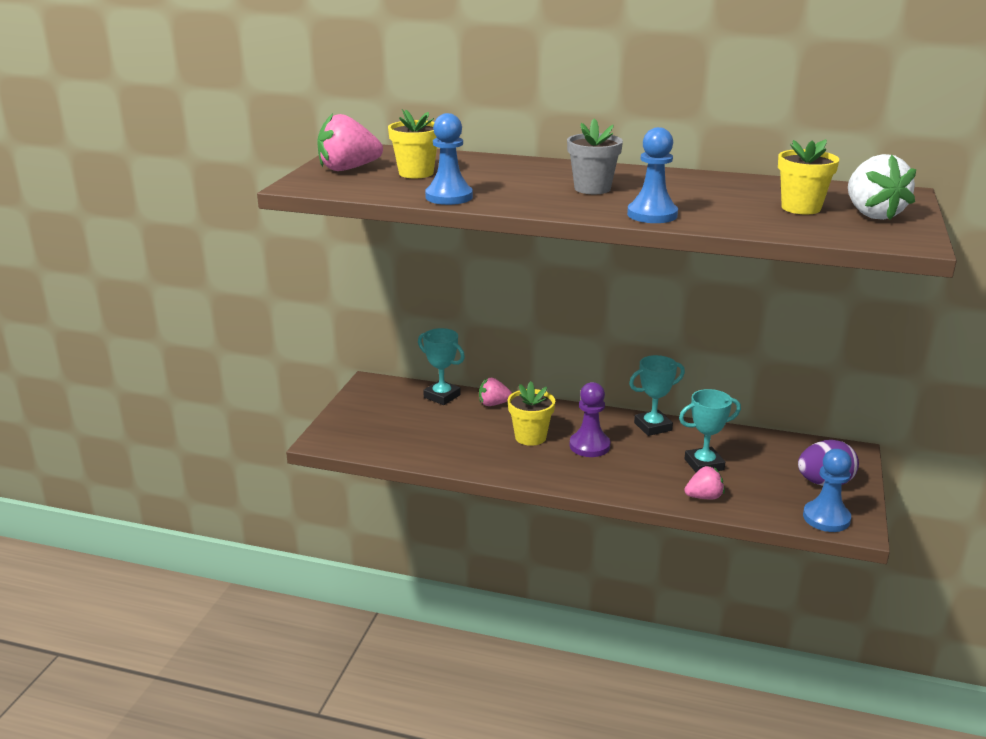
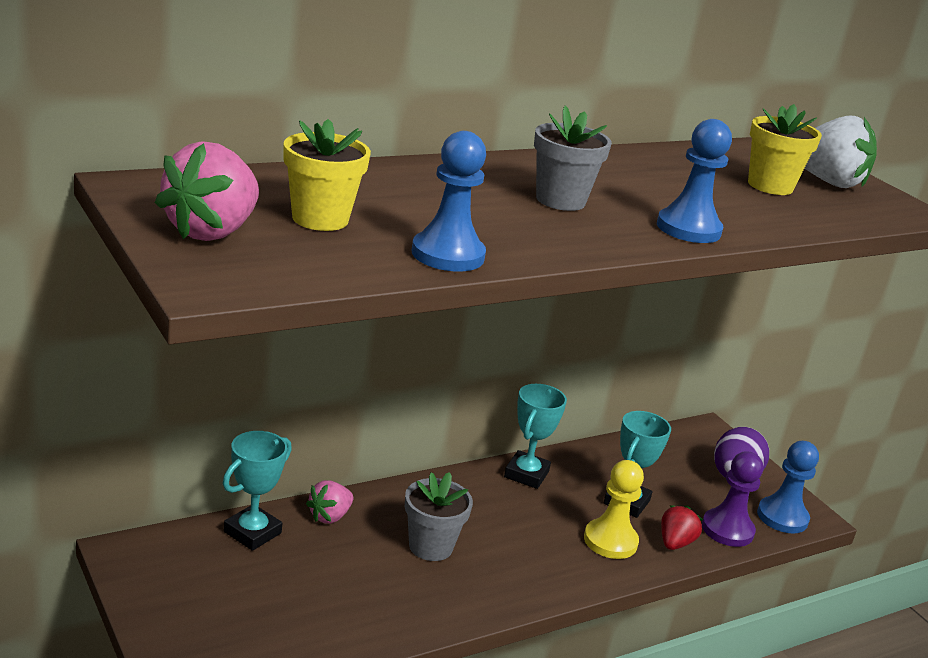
camera: 50 degrees left, 0 degrees up
turquoise trophy [418,328,465,405] -> turquoise trophy turned 45 degrees counterclockwise [223,431,292,551]
yellow flower pot [508,381,555,446] -> grey flower pot [405,472,473,561]
purple pawn [570,382,610,457] -> purple pawn moved to [702,451,763,547]
pink strawberry [684,466,725,499] -> red strawberry [661,505,703,550]
none -> yellow pawn [584,460,644,559]

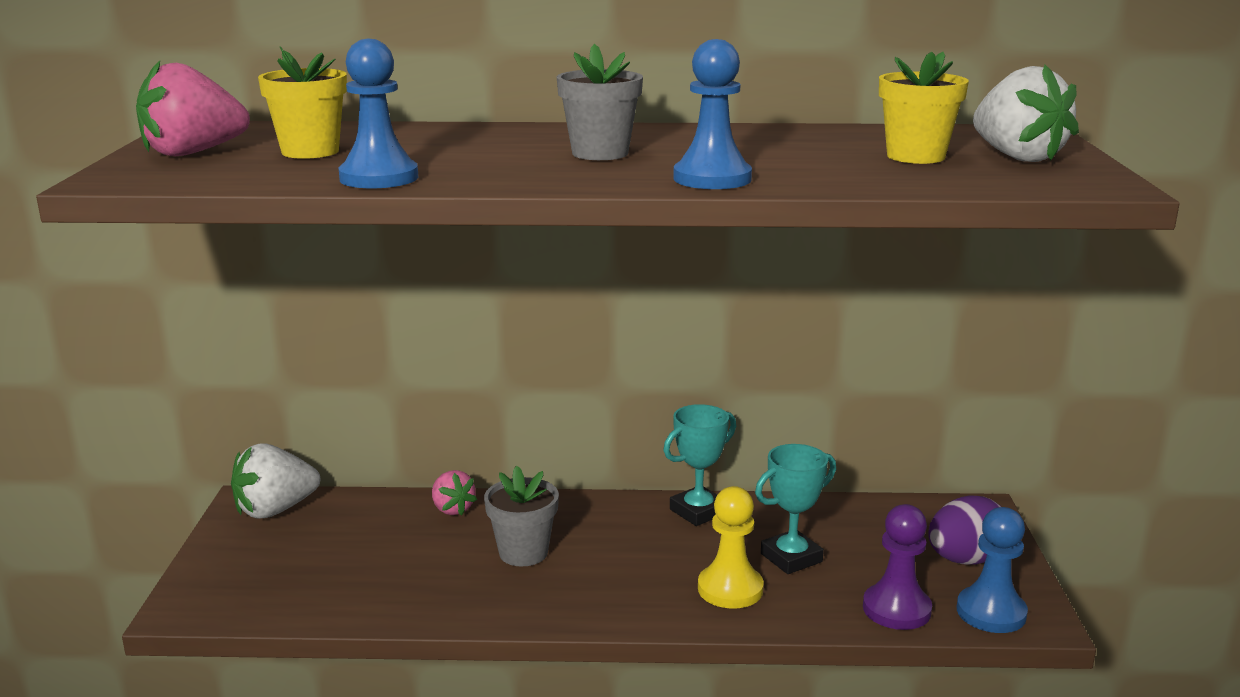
camera: 35 degrees right, 5 degrees down
turquoise trophy [223,431,292,551] -> none
pink strawberry [306,480,354,524] -> pink strawberry turned 105 degrees counterclockwise [432,470,477,516]
red strawberry [661,505,703,550] -> none
none -> white strawberry [231,443,320,519]

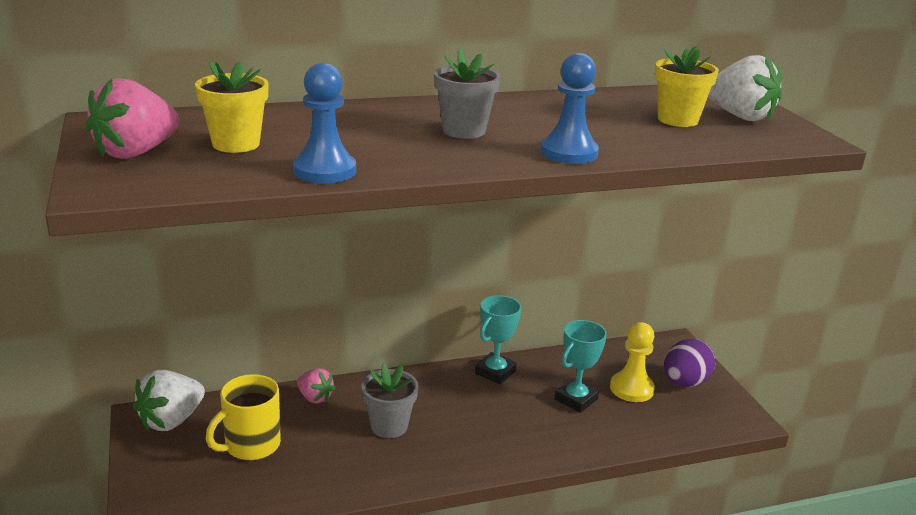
camera: 20 degrees left, 5 degrees up
yellow pawn [698,486,764,609] -> yellow pawn moved to [610,322,655,402]
purple pawn [863,504,932,630] -> none
blue pawn [957,507,1028,633] -> none
none -> yellow mug [206,374,281,460]

